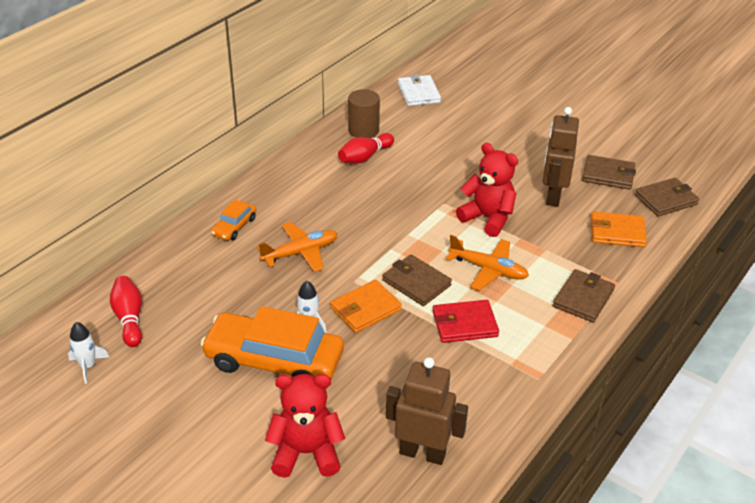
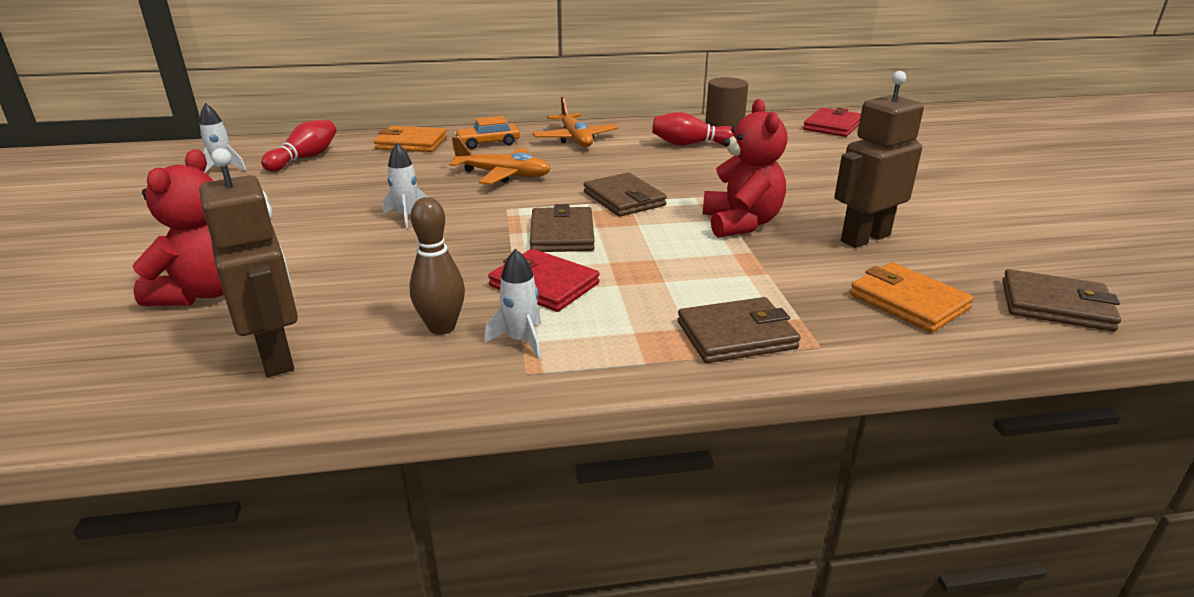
camera: 45 degrees right, 10 degrees down
orange car [200,306,344,379] -> none
red teddy bear [265,374,345,478] -> red teddy bear turned 60 degrees clockwise [133,149,224,306]
orange wallet [330,280,402,333] -> orange wallet moved to [374,126,447,152]
white wallet [398,74,441,106] -> red wallet [803,107,861,137]
orange plane [446,235,529,291] -> orange plane moved to [532,97,619,147]
brown wallet [582,155,636,190] -> brown wallet moved to [584,173,667,217]
none -> brown bowling pin [410,197,465,335]
none -> white rocket [484,248,541,359]

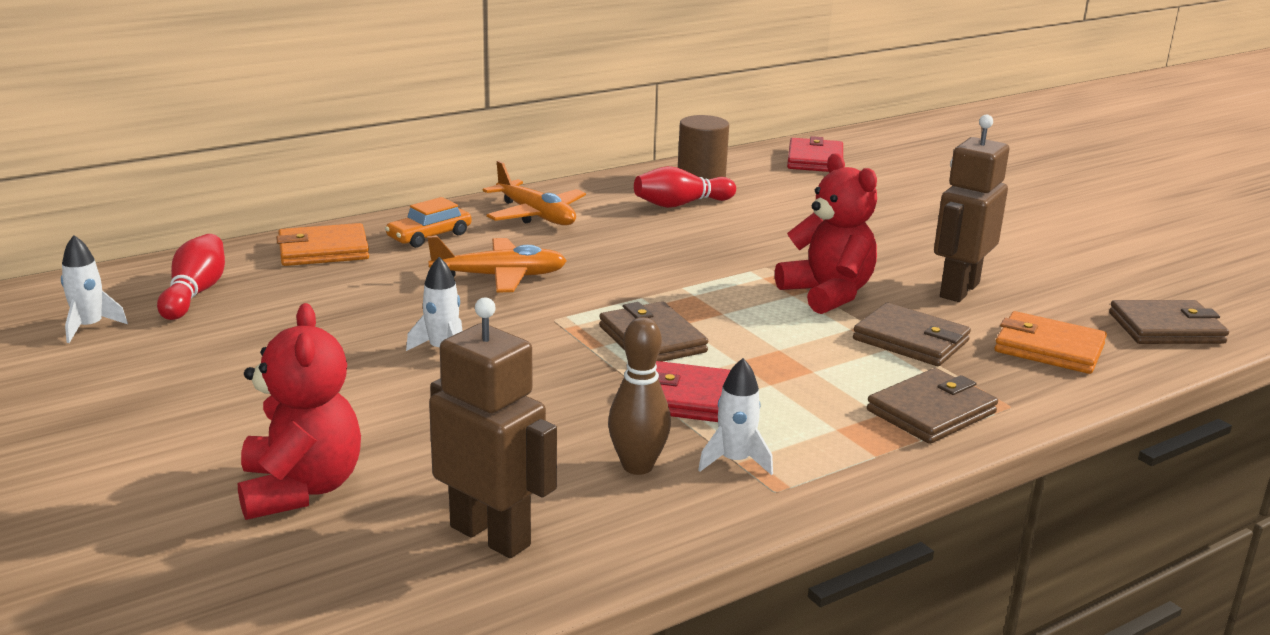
camera: 25 degrees left, 5 degrees down
brown wallet [584,173,667,217] -> brown wallet moved to [853,303,971,366]

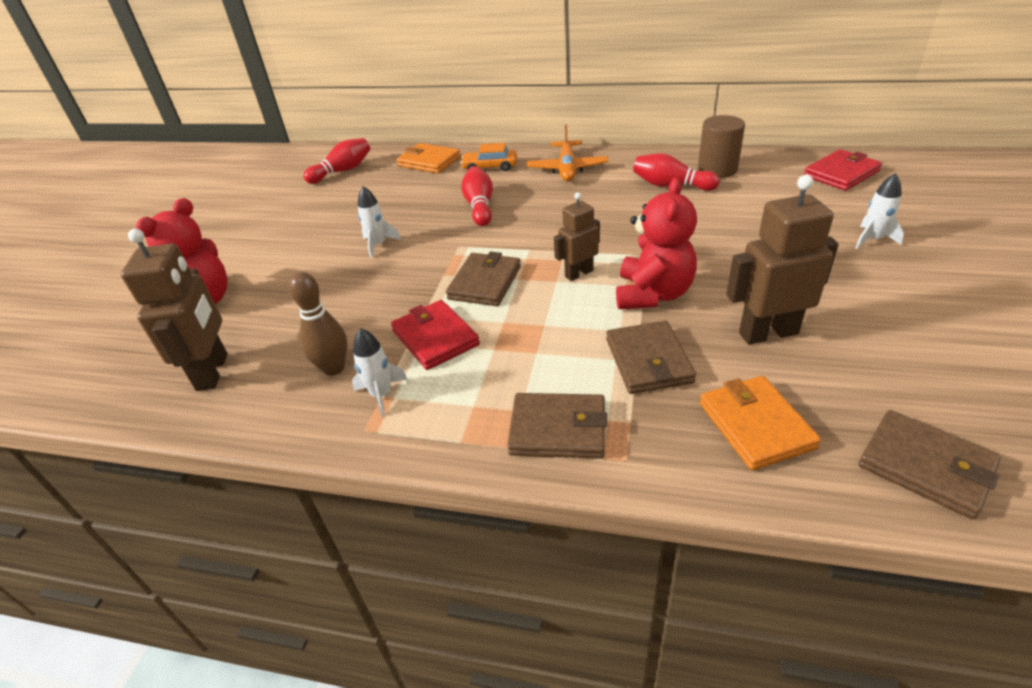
camera: 50 degrees right, 15 degrees up
white rocket [61,235,128,343] -> white rocket moved to [855,173,904,249]
orange plane [428,236,567,293] -> red bowling pin [461,166,493,226]
none -> brown robot [554,192,600,281]

